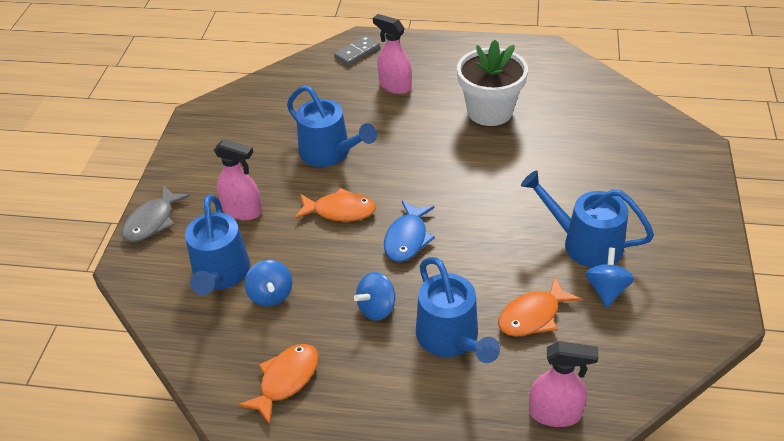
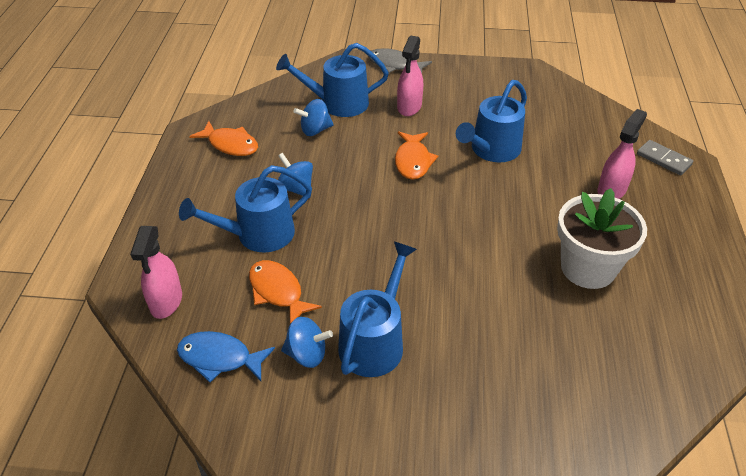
camera: 85 degrees right, 0 degrees up
blue fish [384,201,435,262] -> blue fish moved to [177,331,275,382]

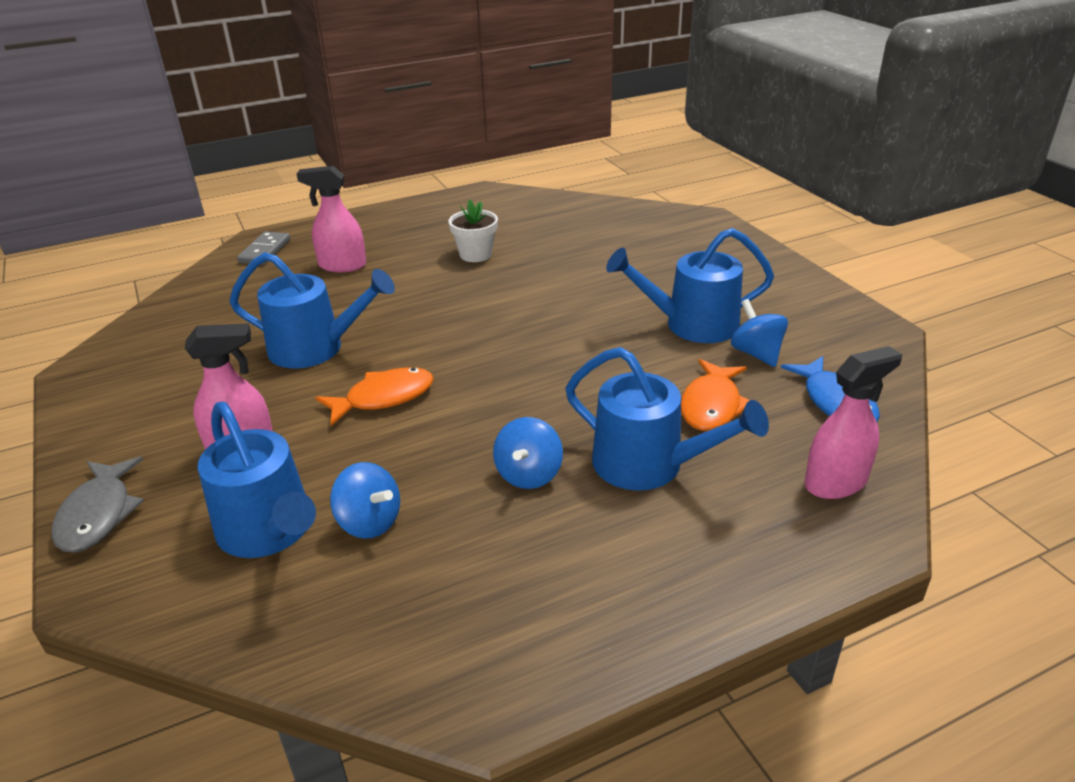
camera: 120 degrees left, 10 degrees down
orange fish [189,121,258,156] -> none
white flower pot [557,188,647,289] -> white flower pot [448,200,498,262], size x0.57

